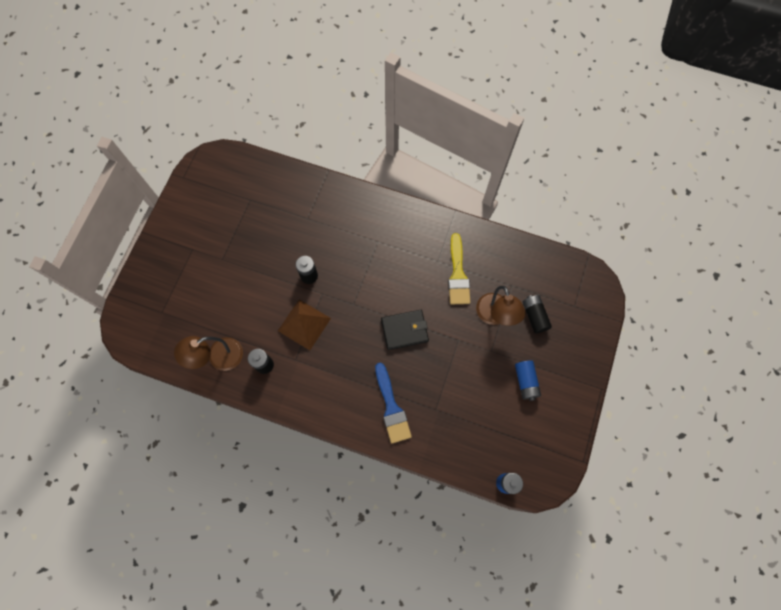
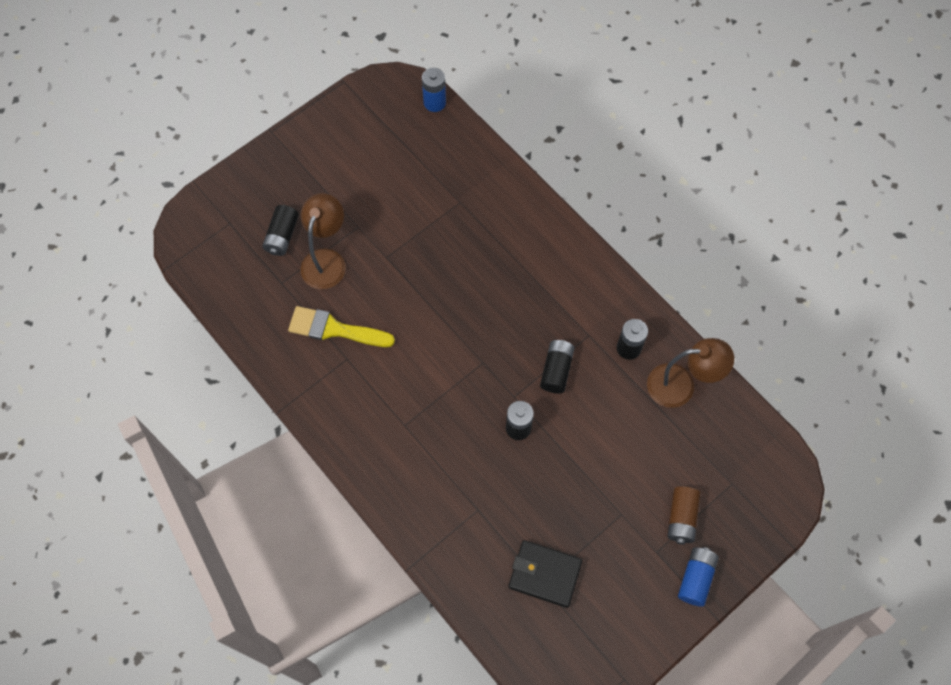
camera: 150 degrees left, 5 degrees down
brown pyramid [278,300,331,350] -> black battery [540,340,575,394]
blue brush [375,363,412,443] -> none
black wallet [381,310,429,350] -> black wallet moved to [508,540,583,608]
yellow brush [448,233,470,304] -> yellow brush turned 105 degrees counterclockwise [288,306,395,347]
blue battery [515,360,541,401] -> blue battery moved to [678,547,719,607]
none -> brown battery [668,486,701,545]

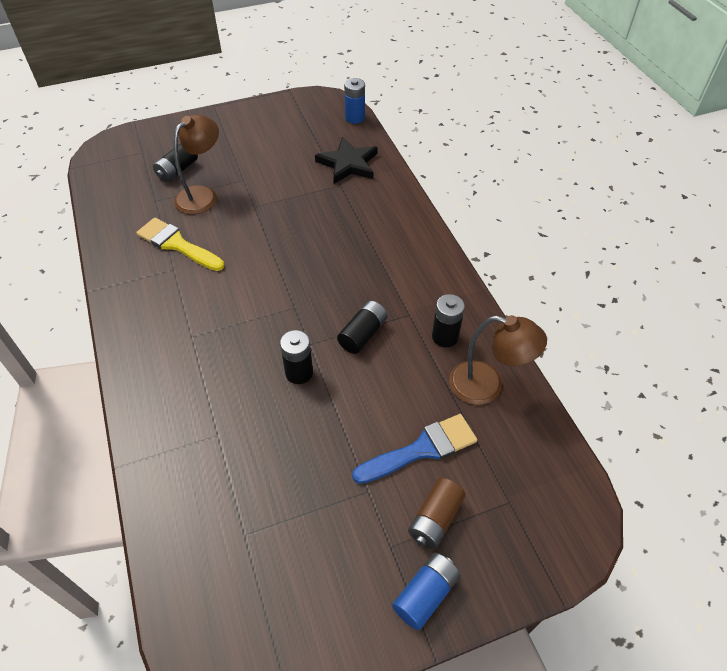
camera: 20 degrees right, 15 degrees down
black wallet [508,540,583,608] -> none
none -> black star [315,137,378,184]
none -> blue brush [352,414,477,484]

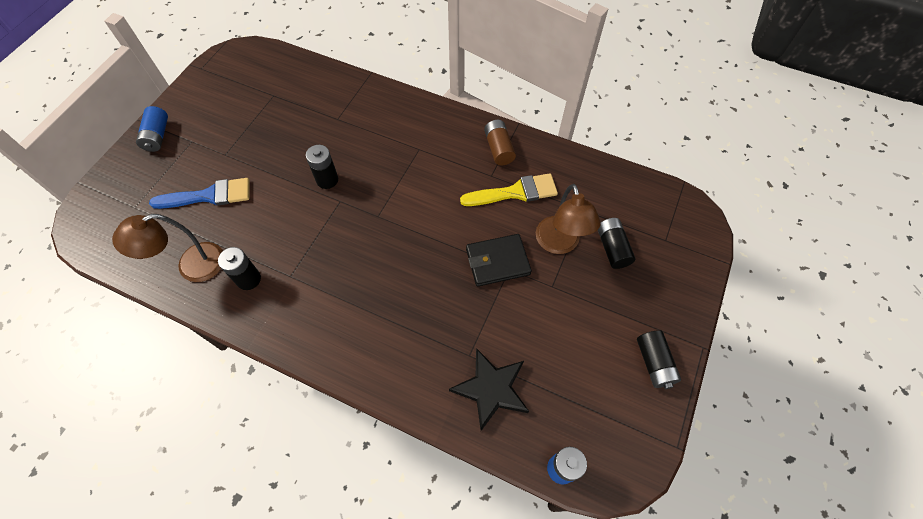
camera: 135 degrees right, 10 degrees up
black battery [337,301,387,354] -> black battery moved to [637,330,681,389]
blue brush [352,414,477,484] -> blue brush turned 120 degrees counterclockwise [149,178,249,209]
brown battery [408,478,466,549] -> brown battery moved to [484,120,516,165]
none -> black wallet [466,234,532,286]

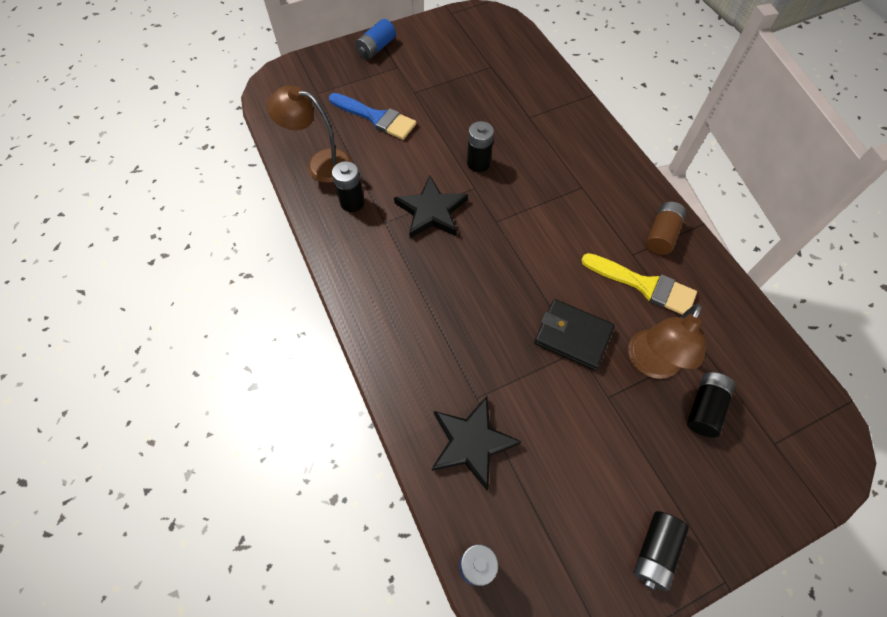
camera: 40 degrees right, 0 degrees up
none -> black star [394,176,468,238]

